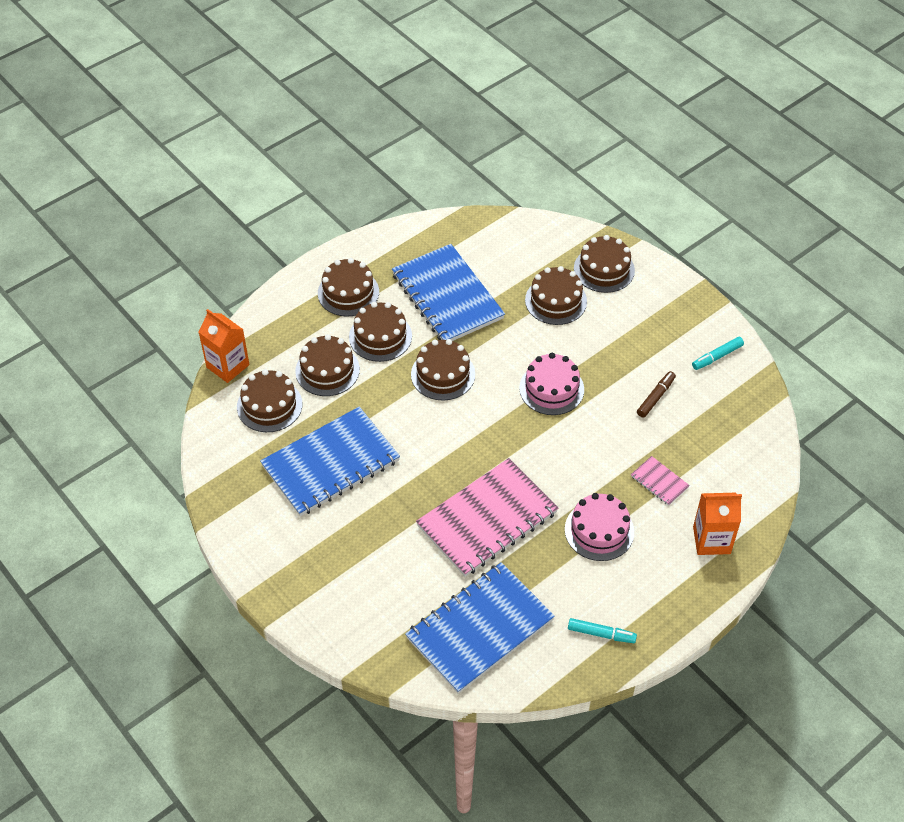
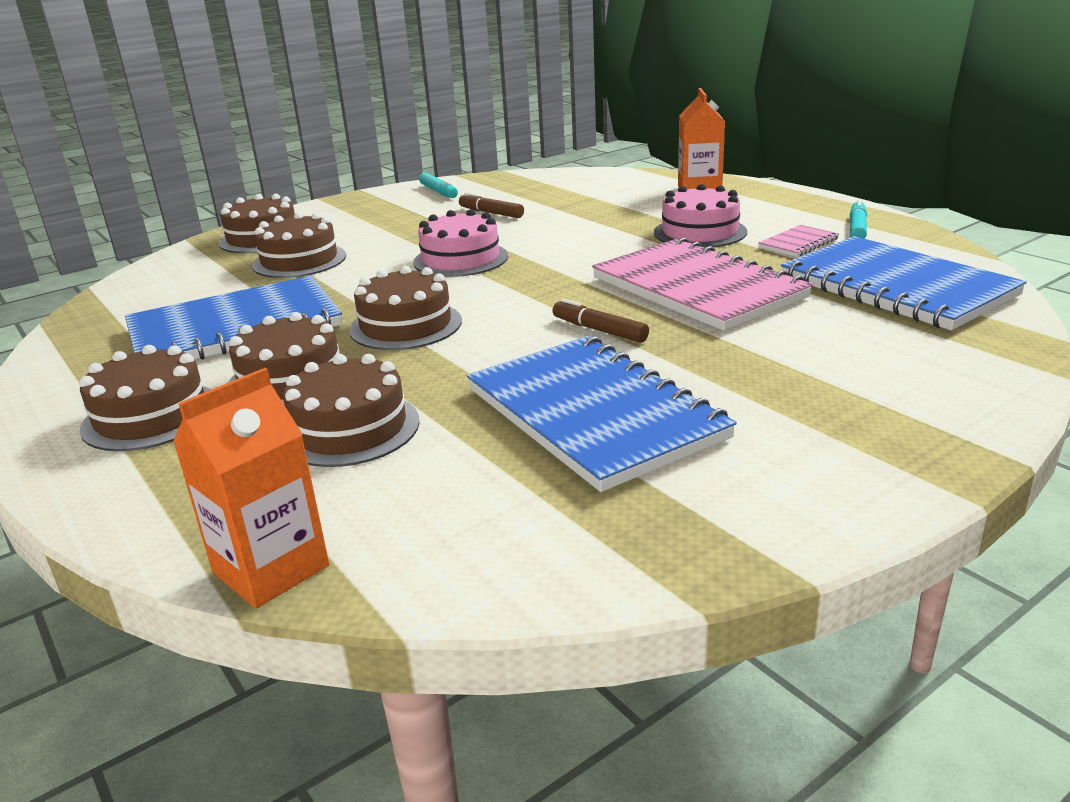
camera: 85 degrees left, 25 degrees down
brown cake [237,369,302,432] -> none
pink notebook [631,456,690,506] -> pink notebook moved to [758,225,839,257]
none -> brown marker [553,299,649,343]

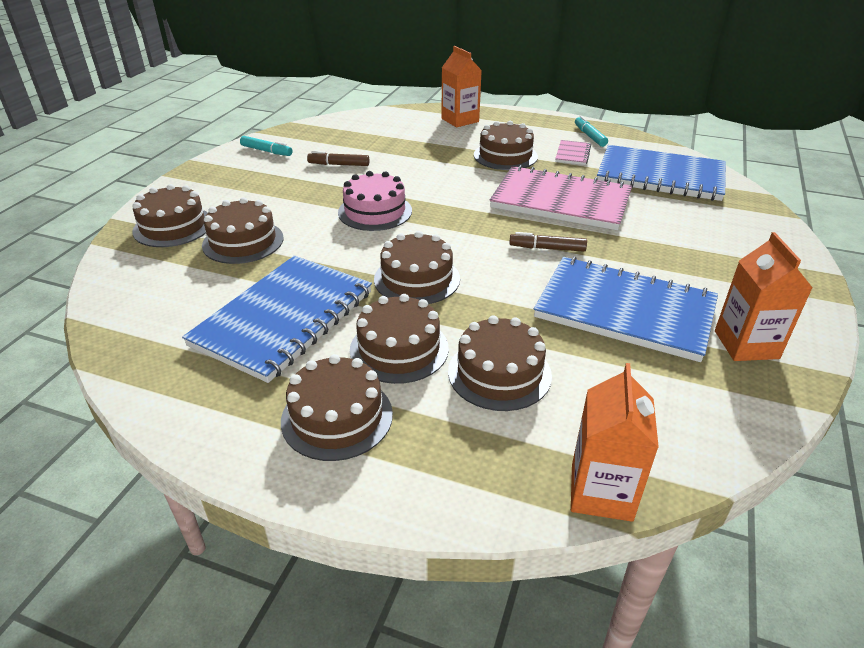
camera: 35 degrees left, 10 degrees up
pink cake [654,184,747,248] -> brown cake [474,121,538,170]
none -> orange carton [715,232,813,361]

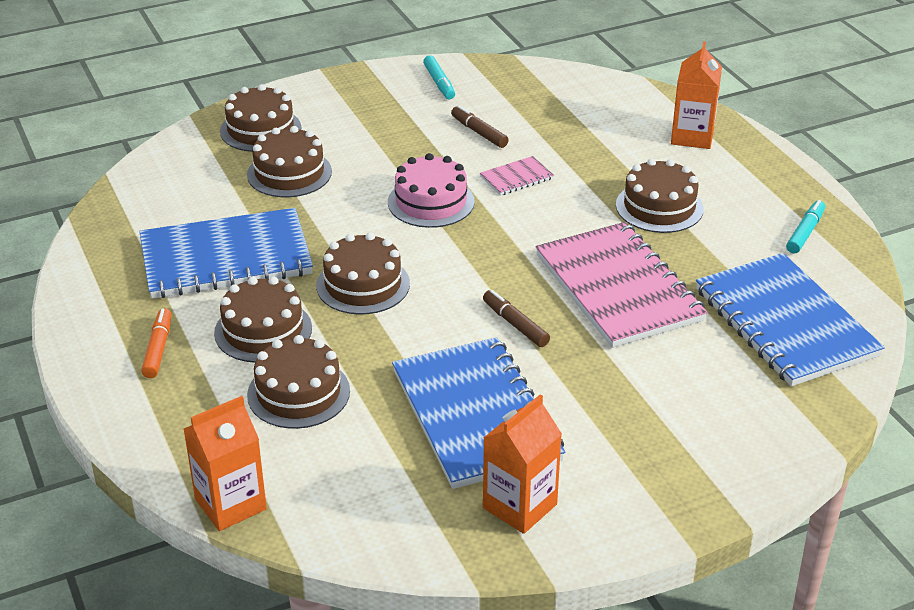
camera: 45 degrees right, 0 degrees up
brown cake [281,354,393,461] -> orange marker [141,308,172,378]
pink notebook [555,140,591,165] -> pink notebook moved to [480,156,554,196]

